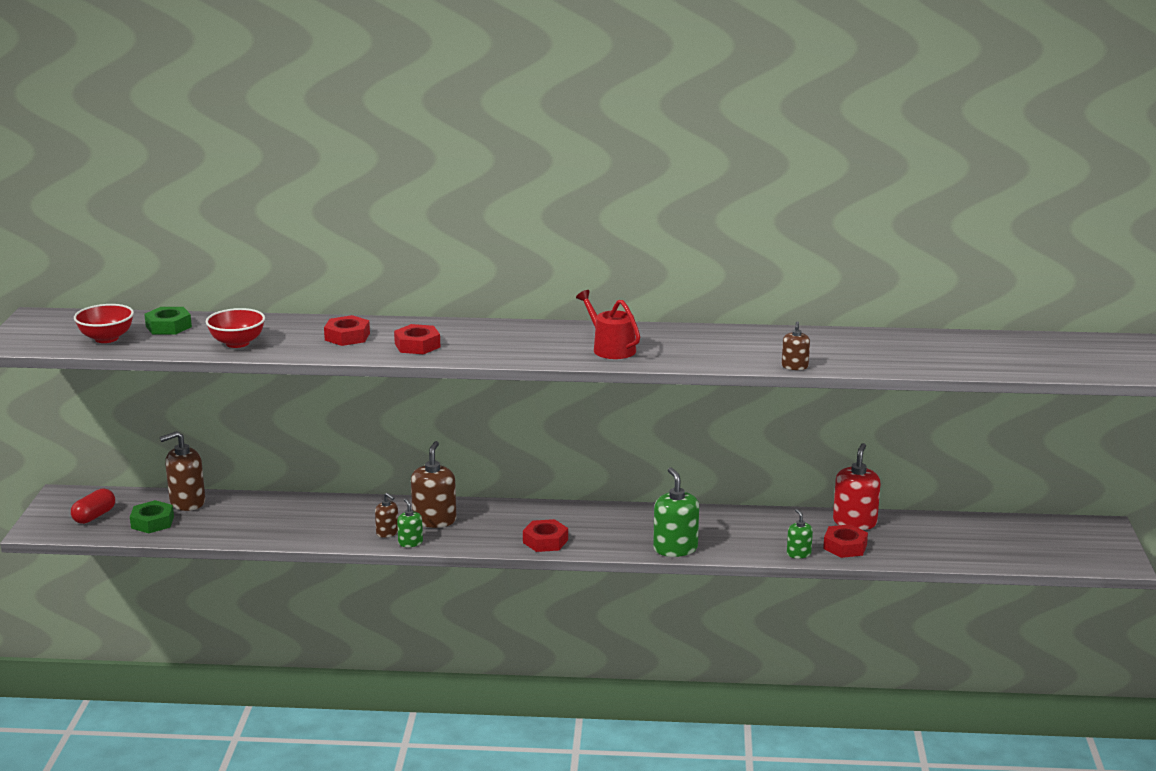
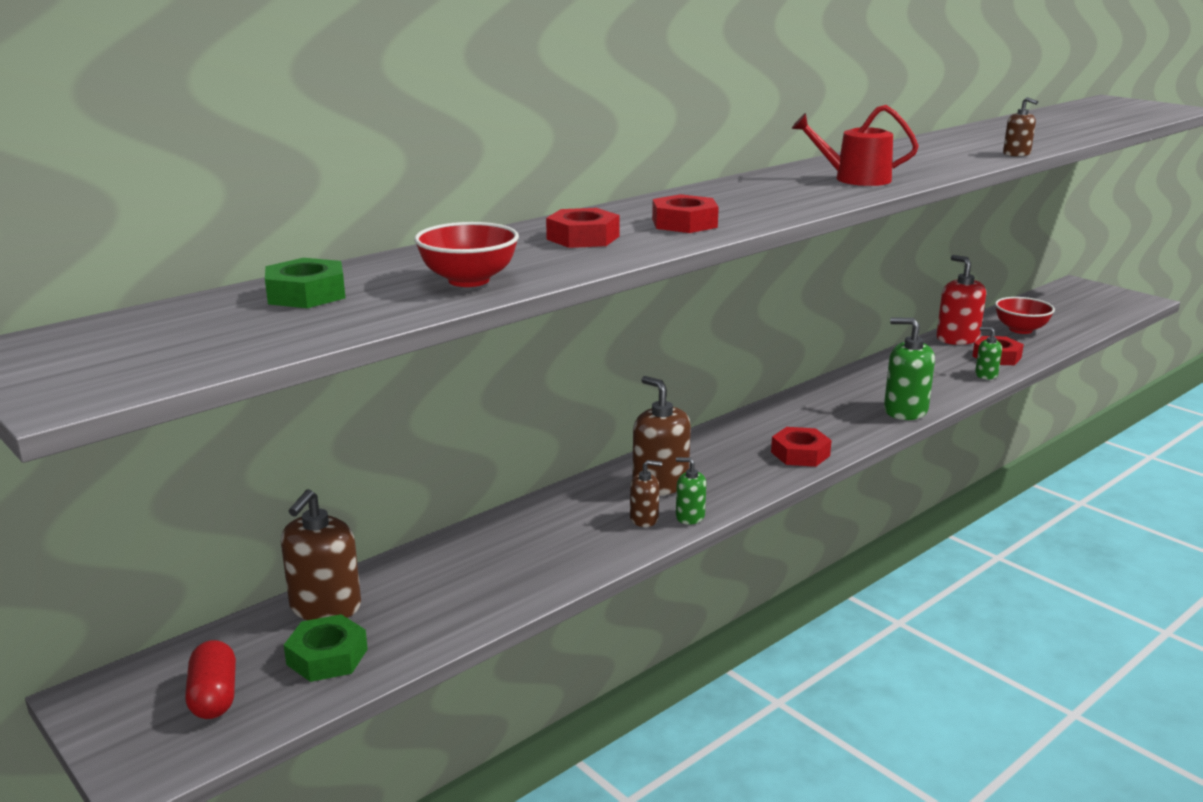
camera: 45 degrees left, 0 degrees up
red bowl [74,304,134,343] -> red bowl moved to [995,297,1055,334]

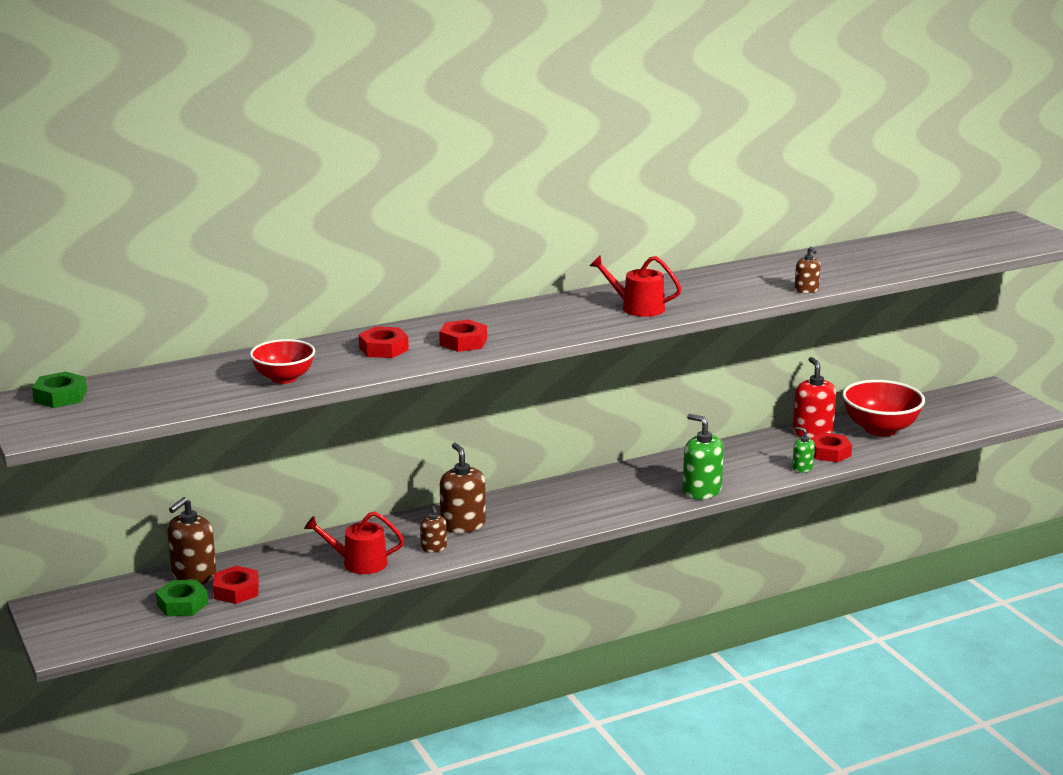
camera: 15 degrees right, 0 degrees up
red capsule [185,640,236,719] -> none
green nut [265,258,345,308] -> green nut moved to [32,372,87,408]
brown soap dispenser [630,460,662,527] -> brown soap dispenser turned 60 degrees clockwise [420,506,447,552]
green soap dispenser [676,457,706,525] -> none
red nut [771,427,832,467] -> red nut moved to [213,566,259,604]
red bowl [995,297,1055,334] -> red bowl [842,380,925,436], size x1.57
none -> red watering can [304,512,404,574]

